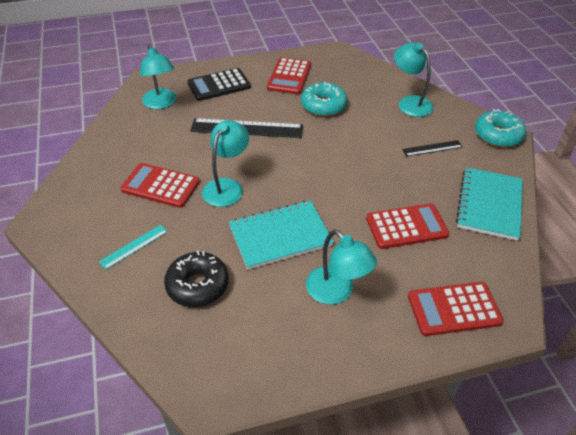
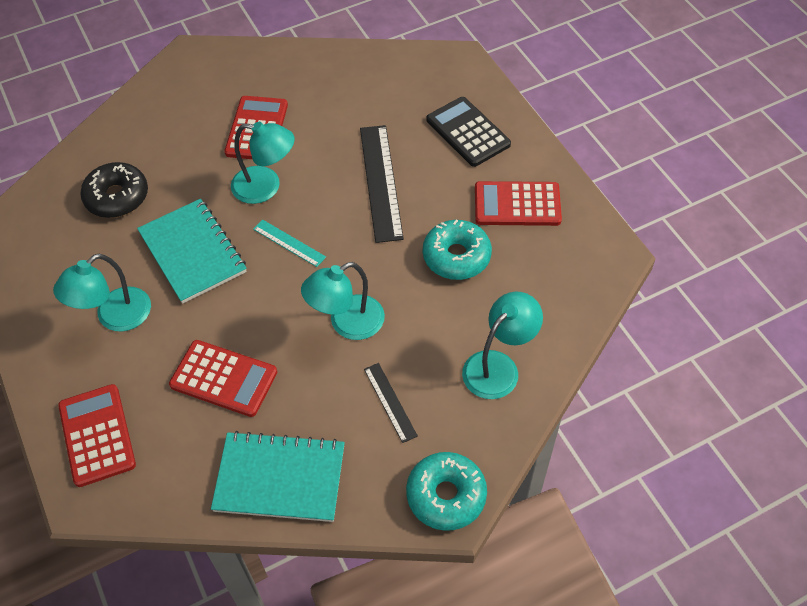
camera: 80 degrees right, 10 degrees up
turquoise ruler [99,225,168,270] -> turquoise ruler moved to [253,219,326,267]
turquoise lamp [140,44,177,109] -> turquoise lamp moved to [301,262,385,340]
red calculator [366,203,449,249] -> red calculator turned 45 degrees counterclockwise [169,340,277,417]

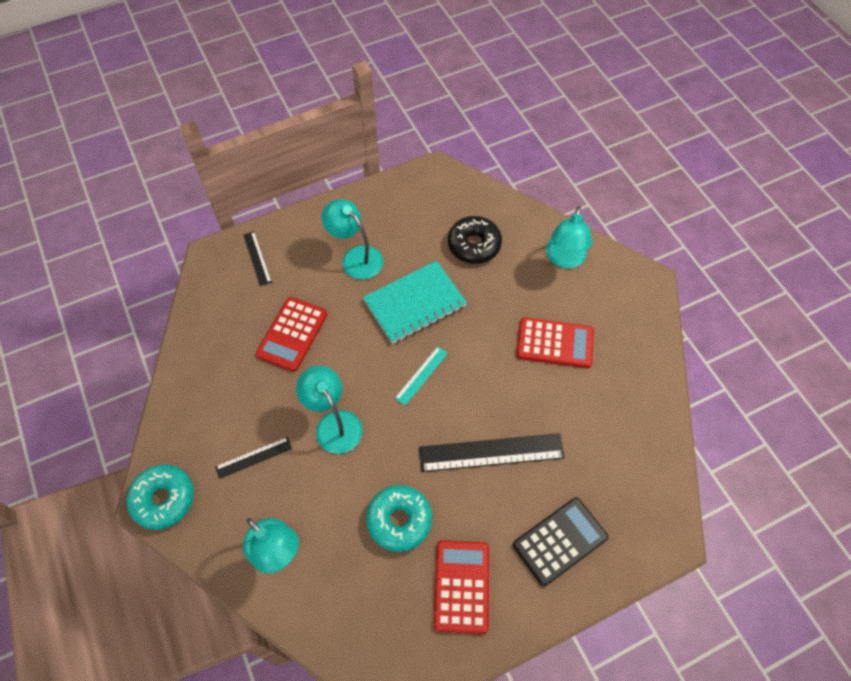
camera: 90 degrees right, 5 degrees up
red calculator [58,384,136,487] -> black ruler [243,231,272,286]
turquoise notebook [211,431,345,522] -> none
turquoise lamp [231,122,295,204] -> turquoise lamp moved to [546,206,592,268]

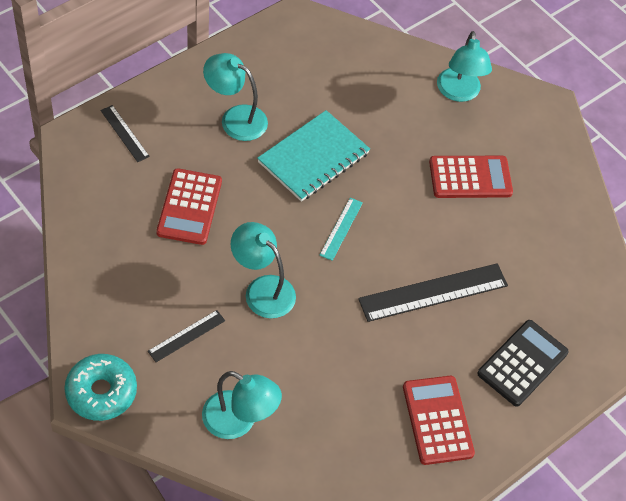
camera: 20 degrees left, 5 degrees down
turquoise donut [366,485,432,552] -> none
black donut [448,216,502,264] -> none

